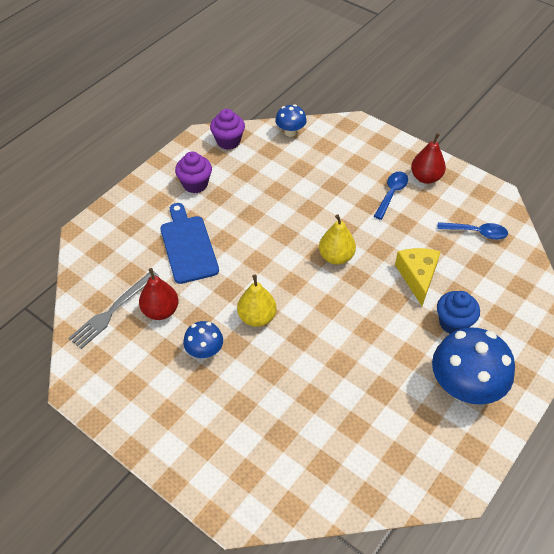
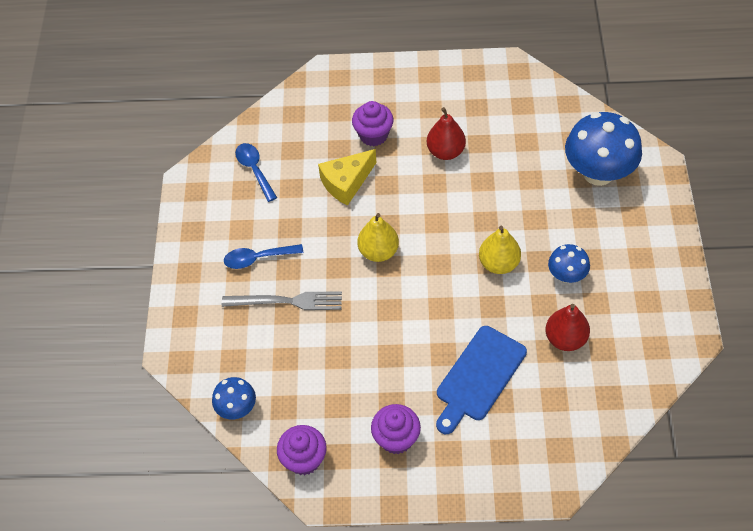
camera: 125 degrees left, 5 degrees up
grey fork [68,271,159,349] -> grey fork moved to [222,291,342,310]
red pear [411,133,446,184] -> red pear moved to [427,107,466,160]
blue mushroom [432,327,515,405] -> blue mushroom moved to [565,112,642,186]
blue cupcake [437,291,480,334] -> purple cupcake [352,101,393,146]

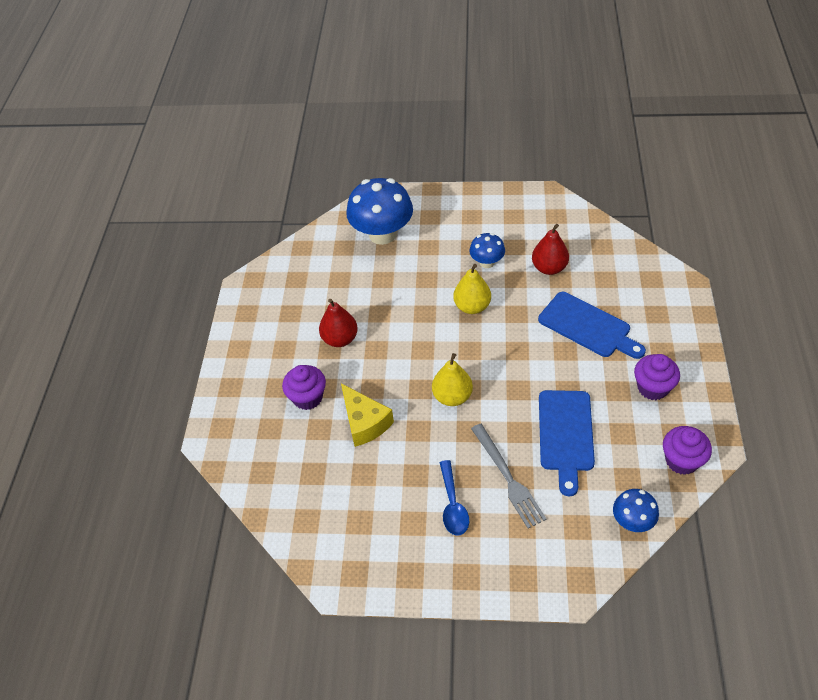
camera: 85 degrees left, 5 degrees down
grey fork [222,291,342,310] -> grey fork turned 150 degrees clockwise [471,424,546,528]
blue spoon [235,143,277,202] -> none
none -> blue cutting board [539,390,595,496]

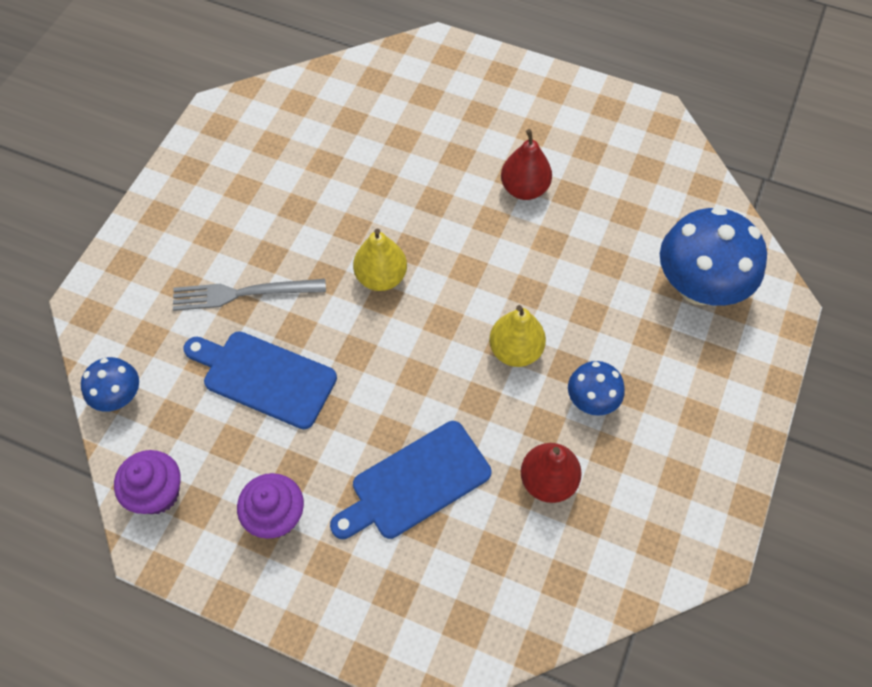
camera: 105 degrees right, 10 degrees up
purple cupcake [282,365,326,410] -> none
yellow cheese [341,384,394,447] -> none
blue spoon [439,460,469,536] -> none

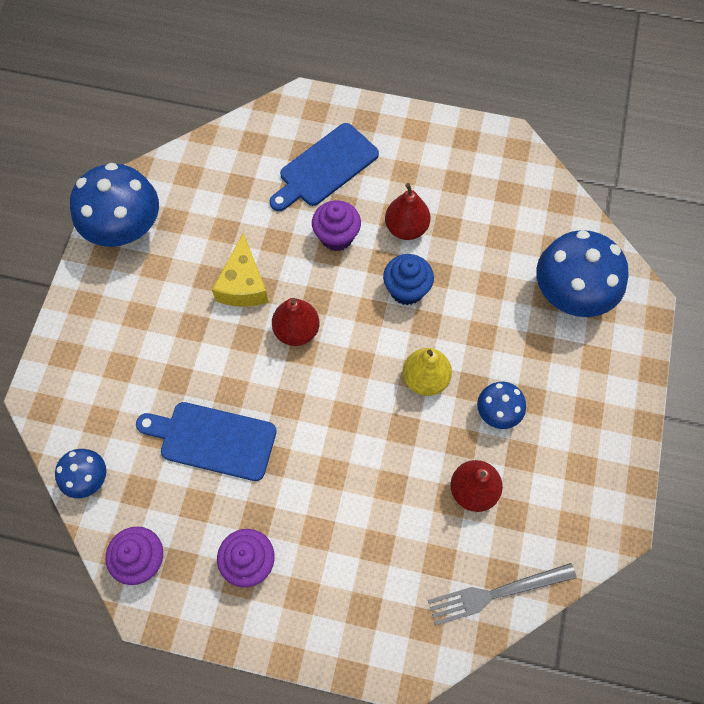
camera: 10 degrees left, 5 degrees up
grey fork [173,279,326,311] -> grey fork moved to [428,563,577,625]
blue cutting board [330,421,491,539] -> blue cutting board moved to [269,123,379,211]
yellow pear [353,229,407,291] -> red pear [272,298,320,346]
none -> blue mushroom [70,163,159,247]
none -> yellow cheese [212,233,268,307]
none -> purple cupcake [312,200,361,251]
none -> blue cupcake [383,254,434,305]

